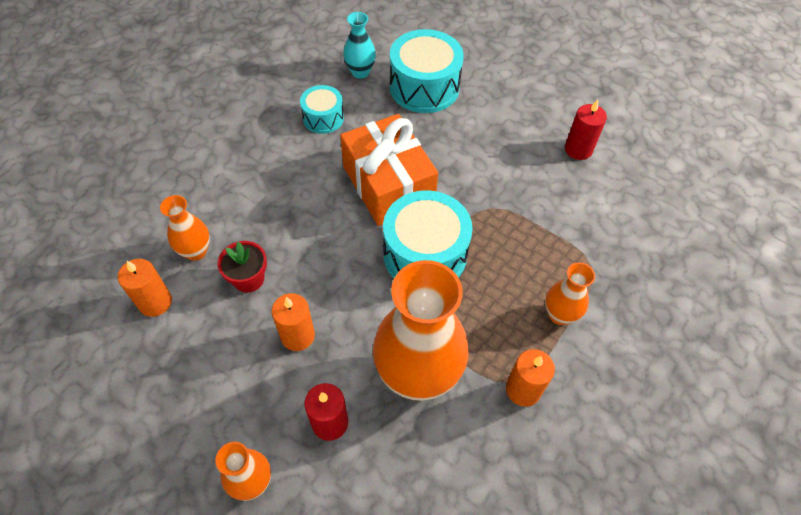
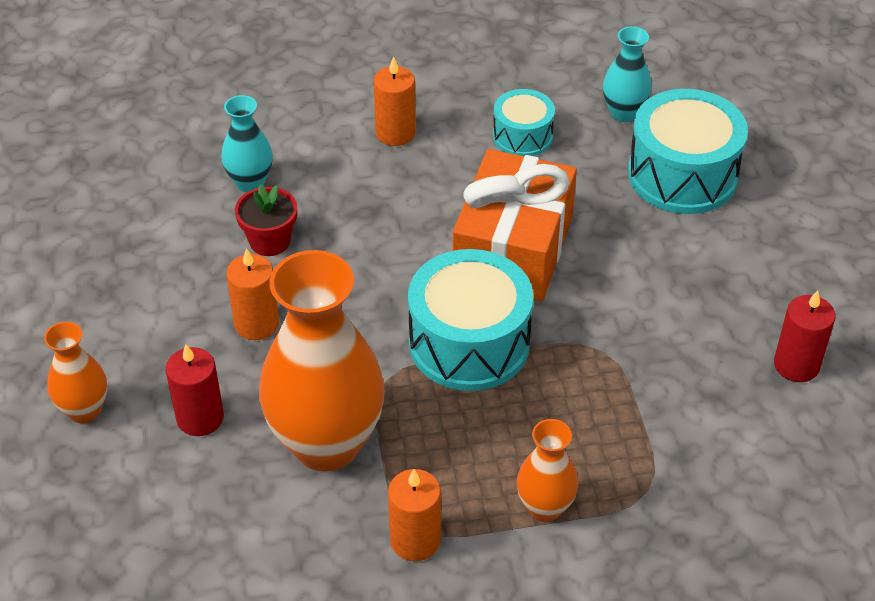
camera: 45 degrees right, 10 degrees down
orange candle [118,259,172,317] -> orange candle moved to [373,56,416,146]
orange vase [160,195,210,261] -> turquoise vase [221,95,273,193]

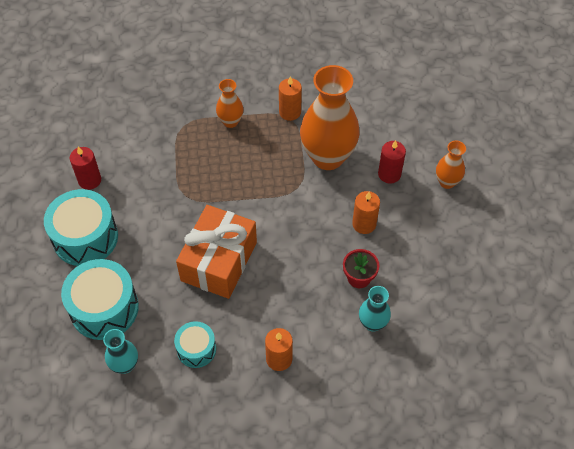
camera: 175 degrees left, 10 degrees up
turquoise drum [408,249,533,391] -> turquoise drum moved to [44,189,118,266]

